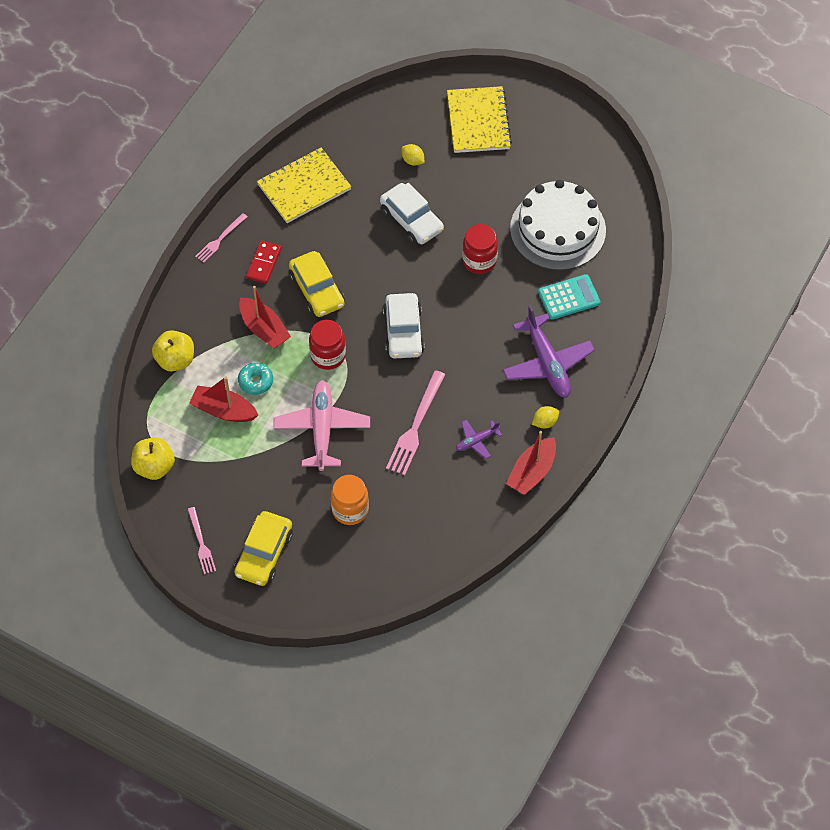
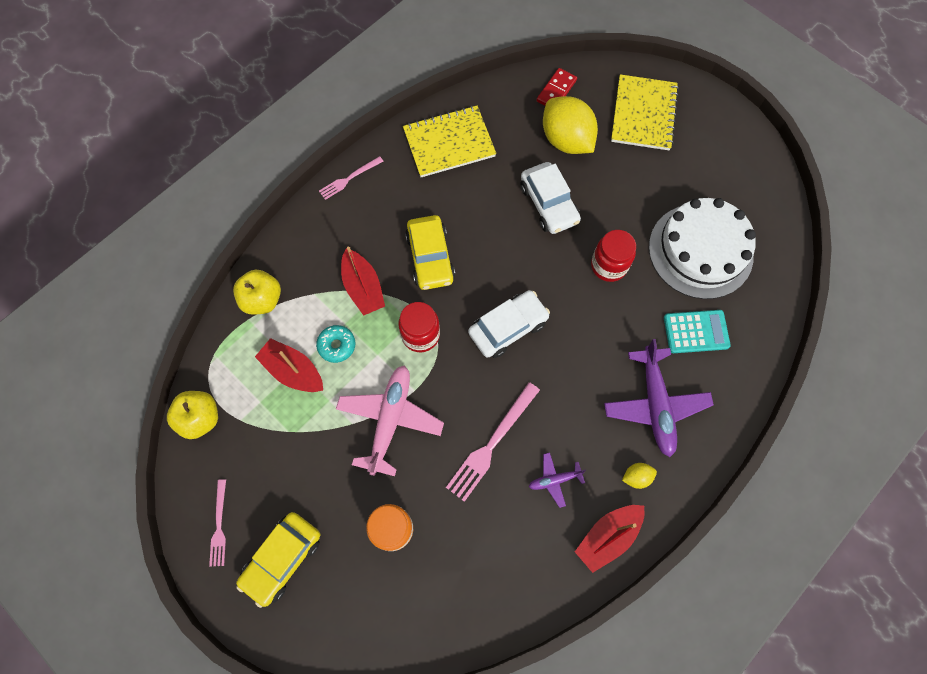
camera: 15 degrees right, 10 degrees up
red domino [246,240,282,284] -> red domino moved to [537,68,577,106]
white car [383,293,425,359] -> white car turned 135 degrees counterclockwise [468,290,550,358]
yellow lemon [401,144,425,166] -> yellow lemon [543,96,598,154], size x2.34

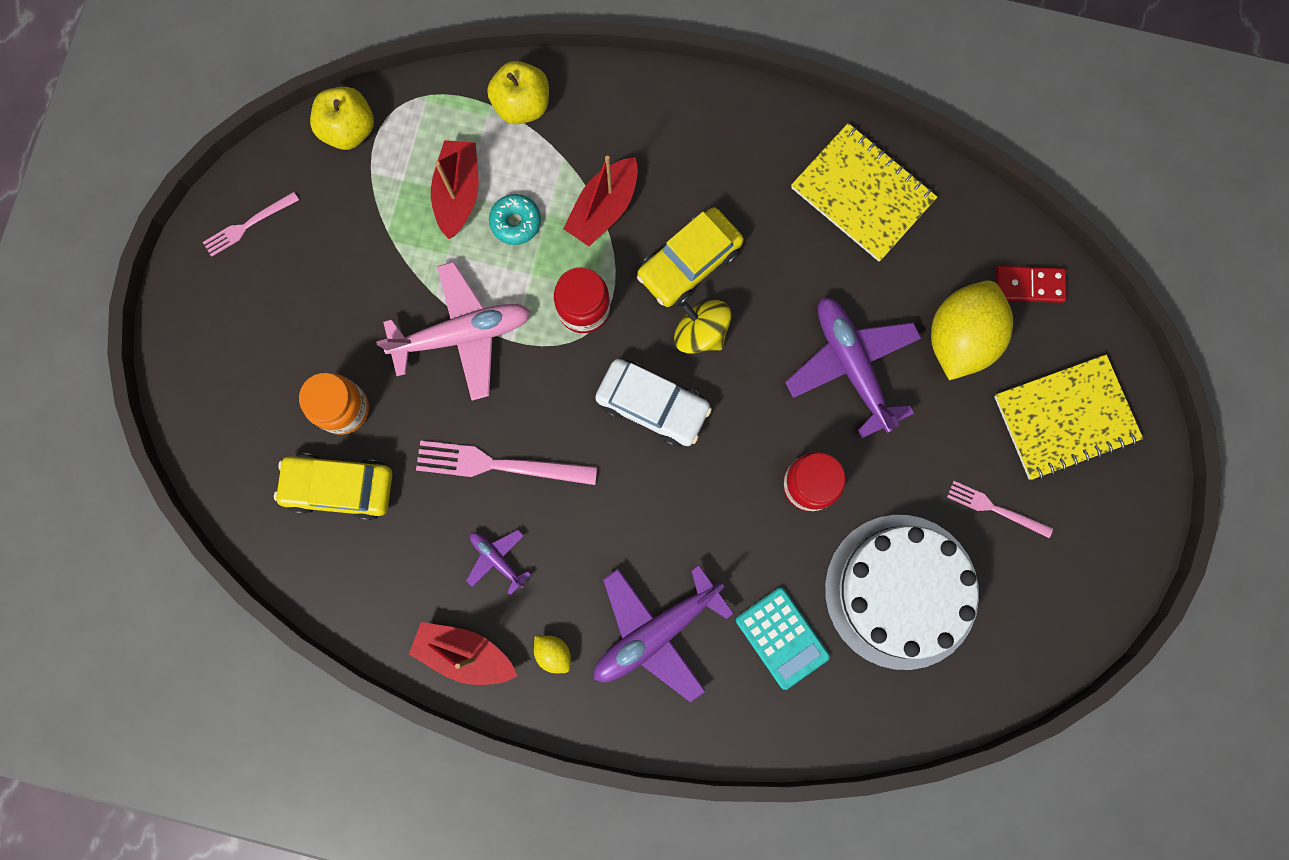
camera: 60 degrees right, 10 degrees up
yellow car [236,512,320,608] -> yellow car moved to [274,453,392,520]
pink fork [319,156,383,200] -> pink fork moved to [947,481,1053,538]
white car [521,162,581,234] -> purple plane [785,297,921,438]
none -> yellow spinning top [674,300,731,354]

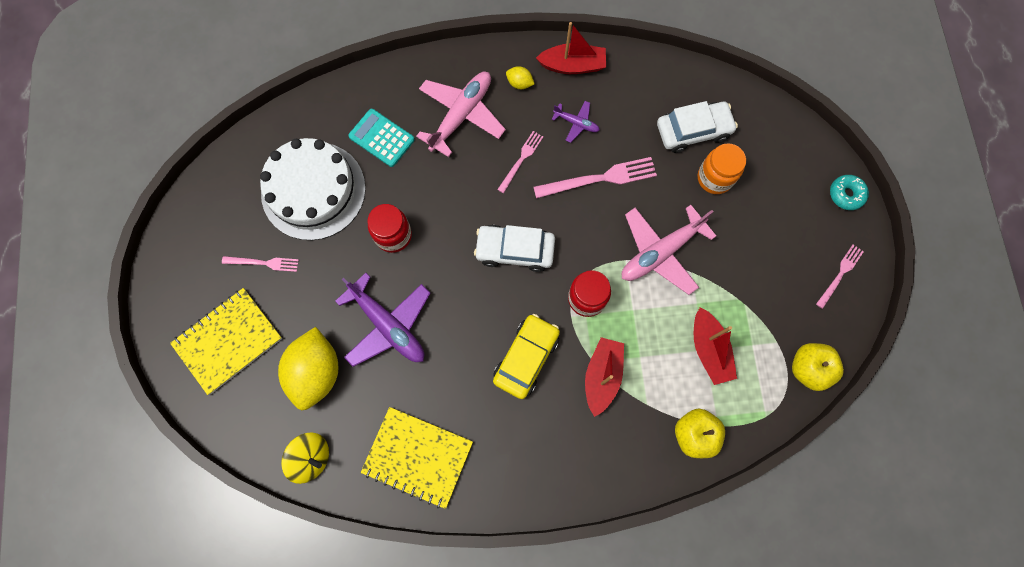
camera: 160 degrees right, 5 degrees down
yellow car [274,453,392,520] -> white car [657,101,738,153]
turquoise donut [489,194,541,245] -> turquoise donut moved to [830,175,869,210]
purple plane [594,565,734,702] -> pink plane [416,72,506,157]
yellow spinning top [674,300,731,354] -> yellow spinning top moved to [281,432,329,484]
red domino [995,266,1067,303] -> none
none -> pink fork [497,131,543,193]

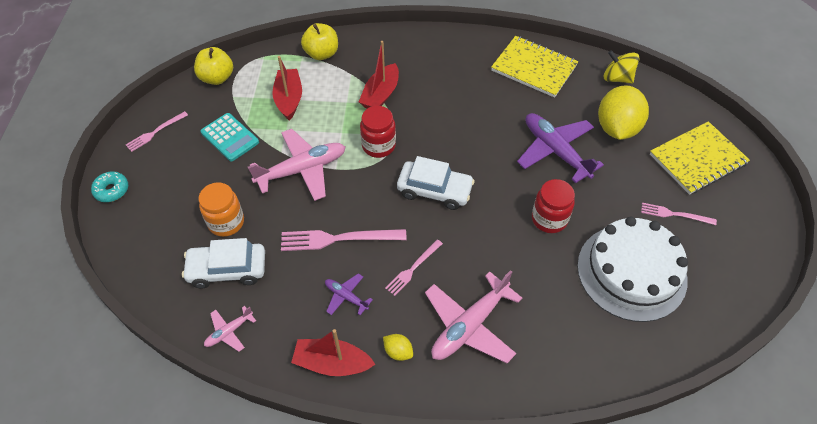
camera: 170 degrees left, 20 degrees down
turquoise calculator [348,109,415,167] -> turquoise calculator moved to [200,113,259,161]
yellow car [493,314,560,399] -> none
none -> pink plane [204,306,256,352]

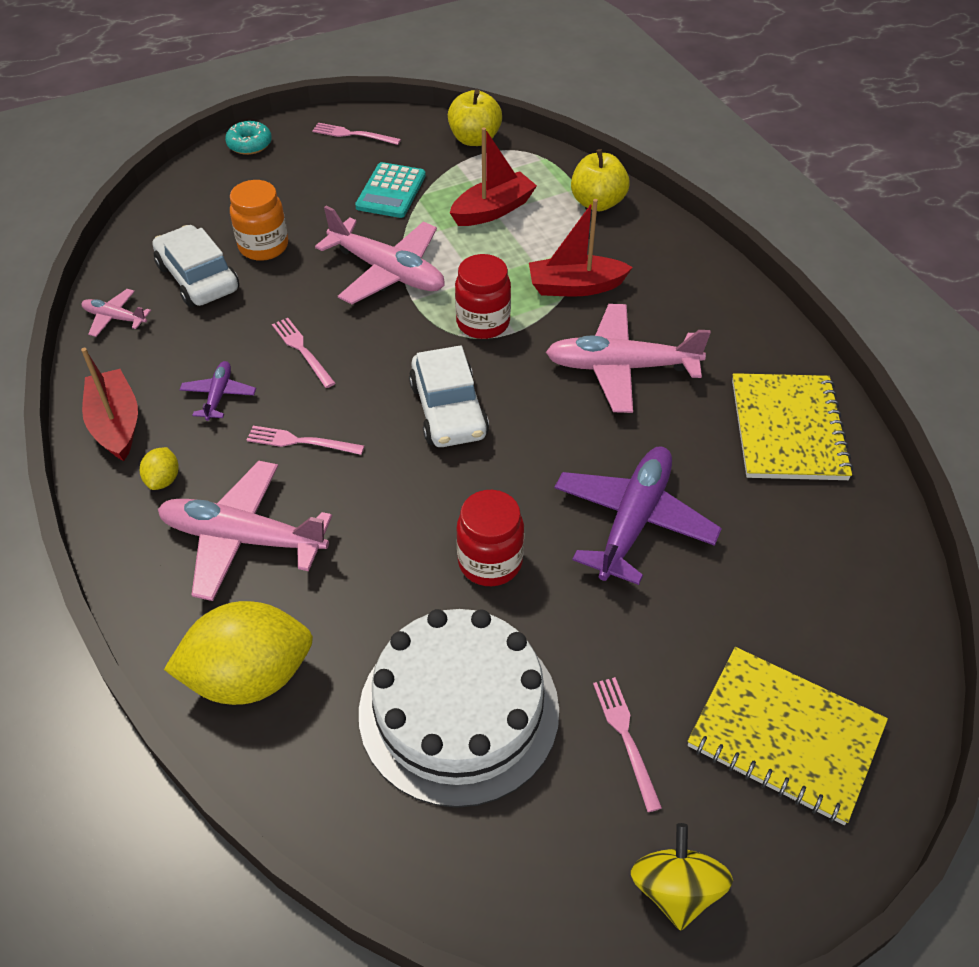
camera: 60 degrees right, 5 degrees down
pink fork [281,229,407,251] -> pink fork [272,318,335,388], size x0.60
yellow lemon [598,85,649,140] -> yellow lemon moved to [164,601,313,705]
yellow spinning top [604,50,639,84] -> yellow spinning top moved to [631,823,733,931]
none -> pink plane [546,304,711,413]

